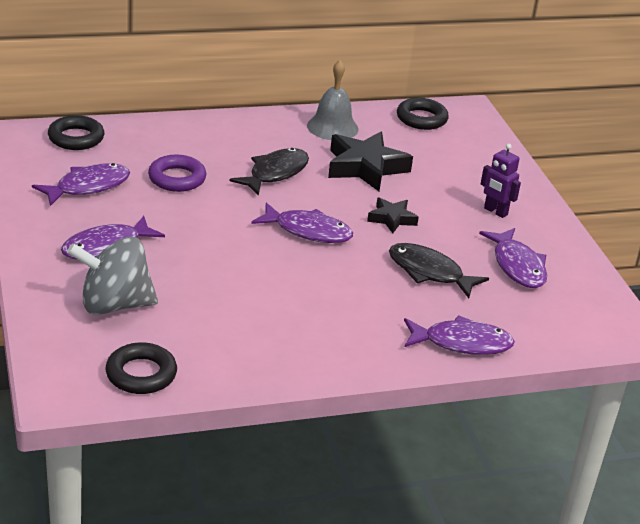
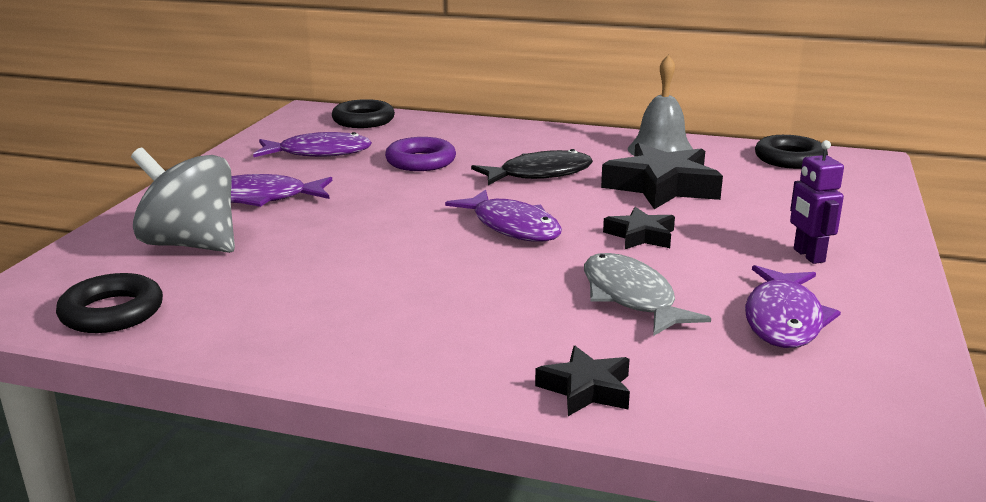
camera: 35 degrees right, 10 degrees down
black fish [389,243,489,298] -> grey fish [584,253,711,336]
purple fish [404,315,515,355] -> black star [535,346,630,416]

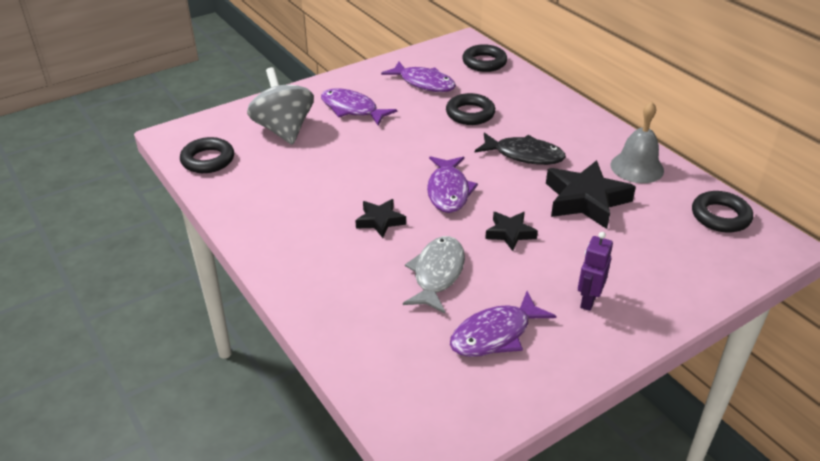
camera: 40 degrees right, 15 degrees up
purple ring [385,137,456,171] -> black ring [446,93,495,125]
black star [535,346,630,416] -> black star moved to [355,199,406,238]

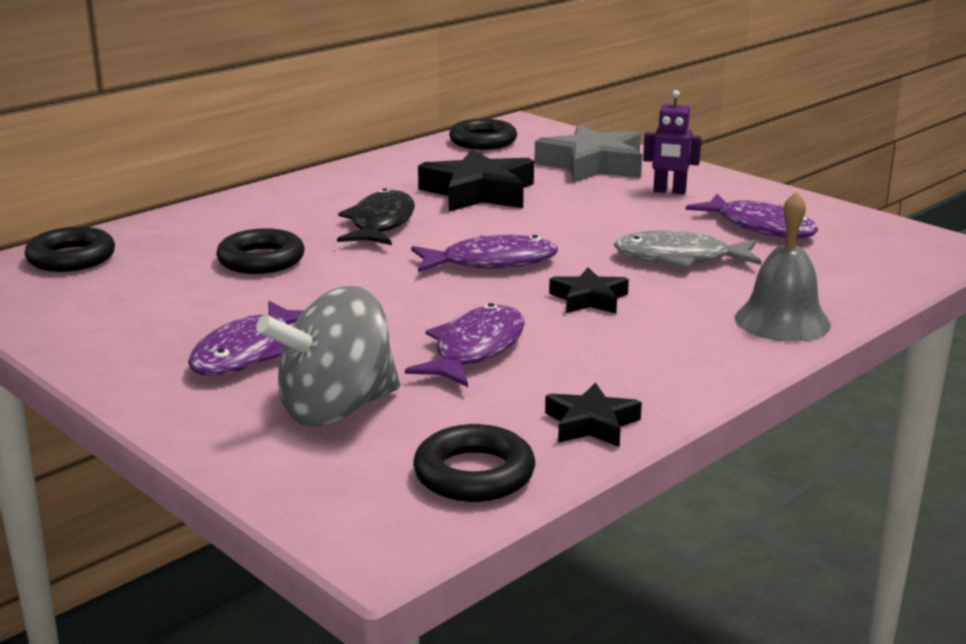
camera: 100 degrees left, 15 degrees down
purple fish [381,61,456,92] -> purple fish moved to [405,303,525,387]
black star [485,212,538,251] -> black star moved to [545,382,642,447]
grey bell [611,102,664,183] -> grey bell moved to [735,191,831,342]
none -> grey star [534,125,642,183]

